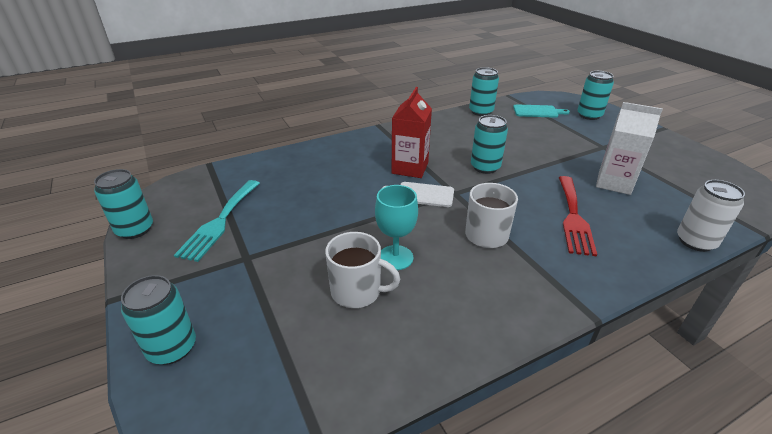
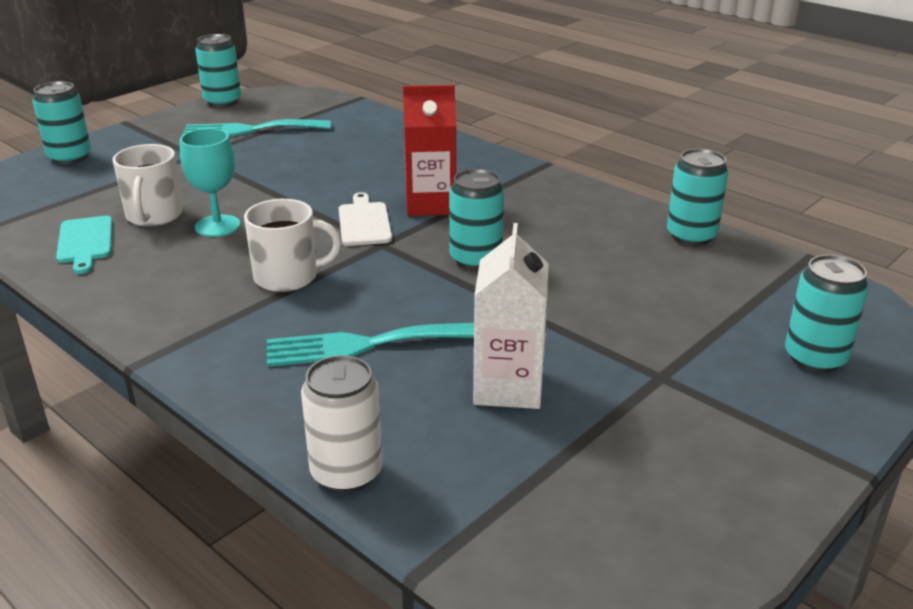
camera: 70 degrees right, 5 degrees down
turquoise cutting board [513,104,570,118] -> turquoise cutting board moved to [56,216,113,274]
red fork [559,176,597,256] -> turquoise fork [267,323,474,367]

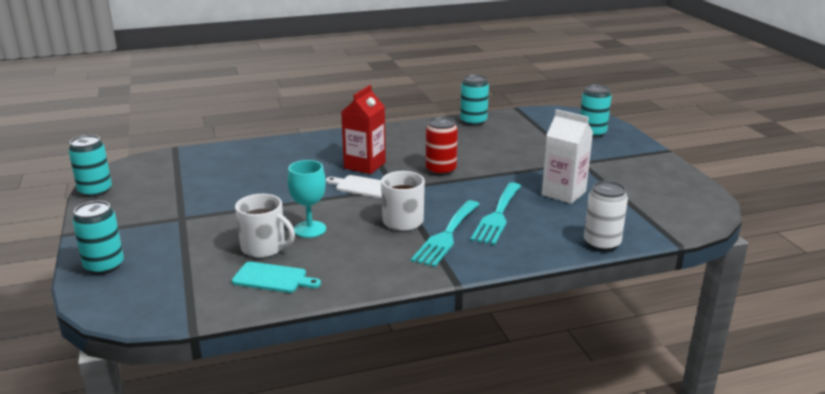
camera: 60 degrees left, 5 degrees down
turquoise fork [182,119,331,136] -> turquoise fork moved to [411,200,480,267]
turquoise can [449,169,504,270] -> red can [426,117,458,176]

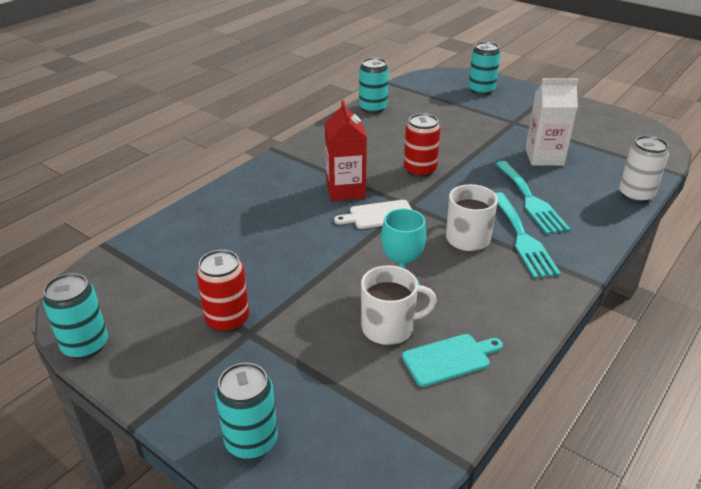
camera: 35 degrees left, 10 degrees up
none -> red can [196,250,249,332]

